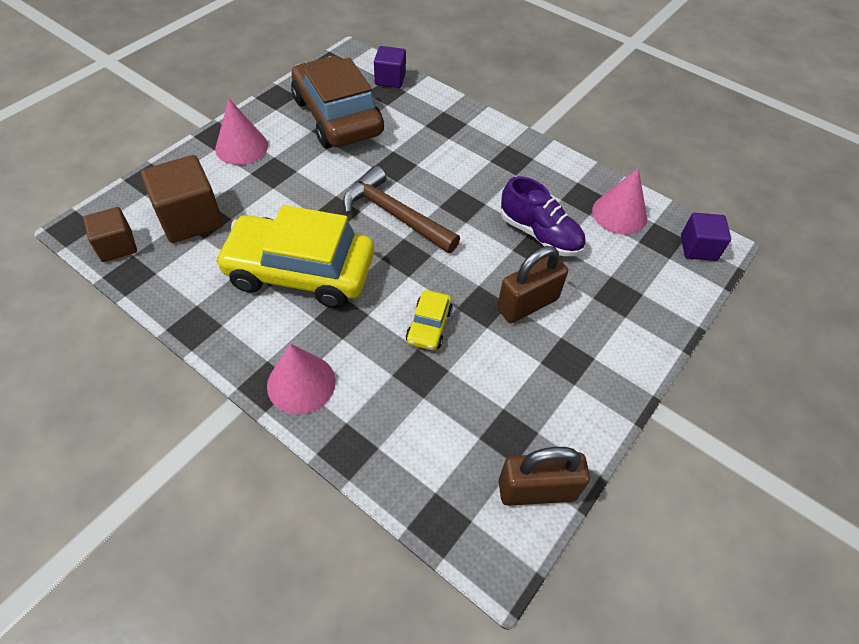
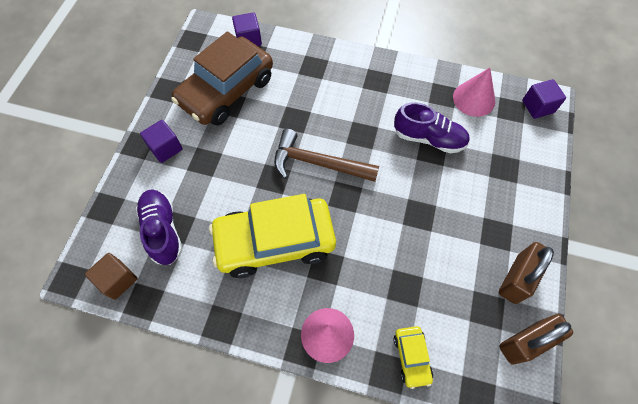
camera: 20 degrees left, 10 degrees up
brown cube [141,155,223,243] -> purple shoe [136,189,183,265]
pink cone [215,99,268,165] -> purple cube [140,120,183,163]
brown car [291,56,384,148] -> brown car turned 90 degrees counterclockwise [171,31,273,126]
yellow car [406,290,453,350] -> yellow car moved to [393,326,433,389]
brown padlock [497,246,568,323] -> brown padlock moved to [499,242,554,304]

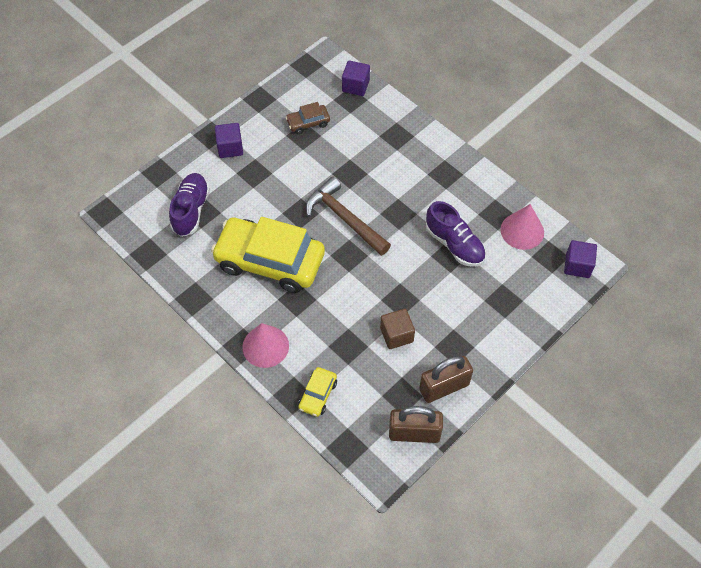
camera: 30 degrees right, 5 degrees down
brown cube [85,253,137,300] -> brown cube moved to [380,309,415,349]
brown car [171,31,273,126] -> brown car [285,102,330,134], size x0.43

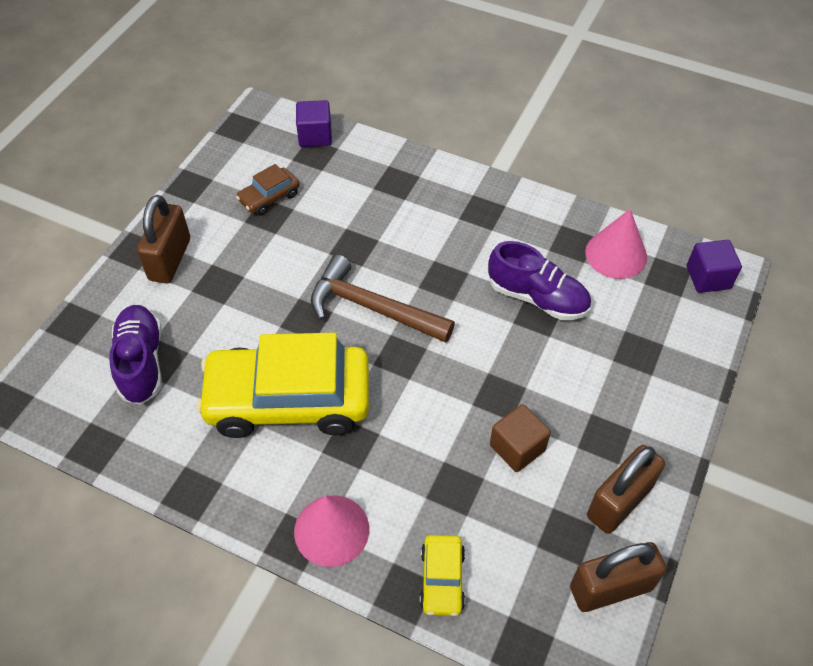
camera: 20 degrees left, 5 degrees down
purple cube [215,123,243,158] -> brown padlock [137,195,190,283]

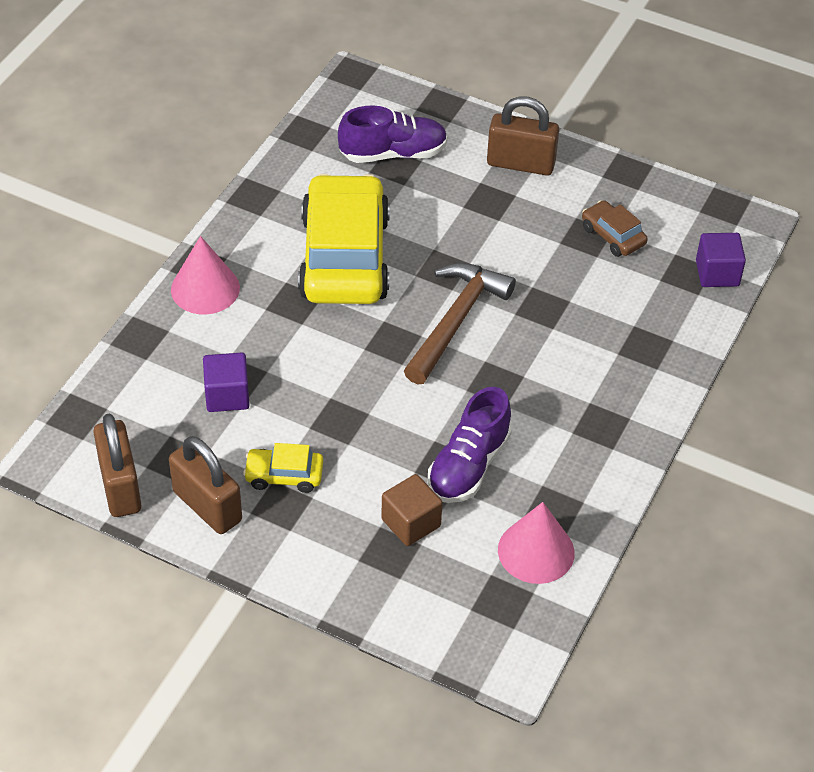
camera: 90 degrees right, 5 degrees down
yellow car [420,535,465,616] -> yellow car moved to [243,443,323,493]
brown cube [490,404,551,472] -> brown cube moved to [381,474,442,546]
purple cube [687,240,742,293] -> purple cube moved to [203,352,250,412]

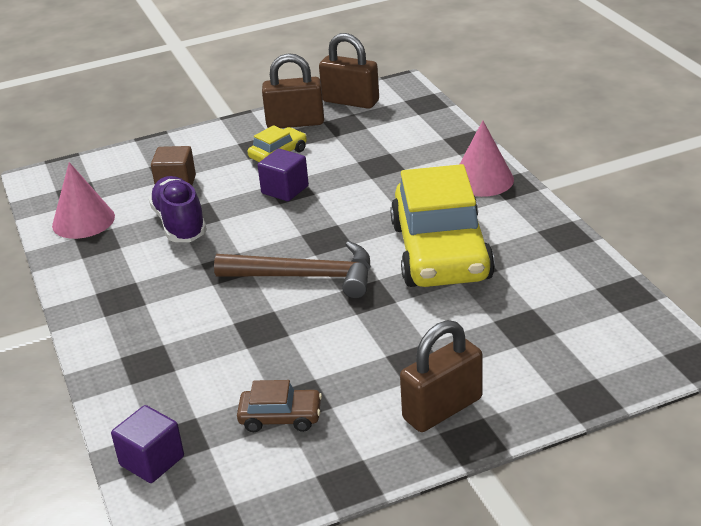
camera: 135 degrees right, 15 degrees down
purple cube [203,352,250,412] -> purple cube moved to [258,149,309,201]
yellow car [298,174,390,304] -> yellow car turned 45 degrees clockwise [390,164,495,287]
purple shoe [338,105,448,163] -> none
brown hammer [404,263,516,384] -> brown hammer turned 60 degrees counterclockwise [214,241,371,298]

